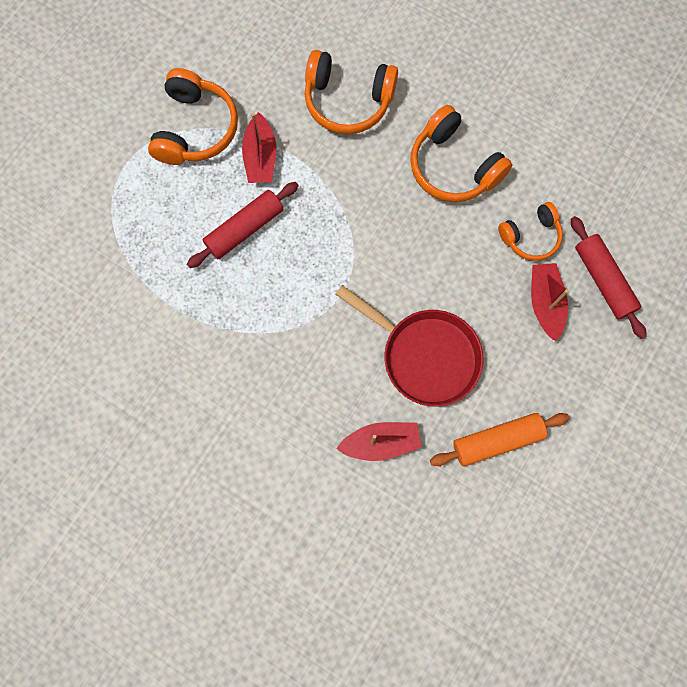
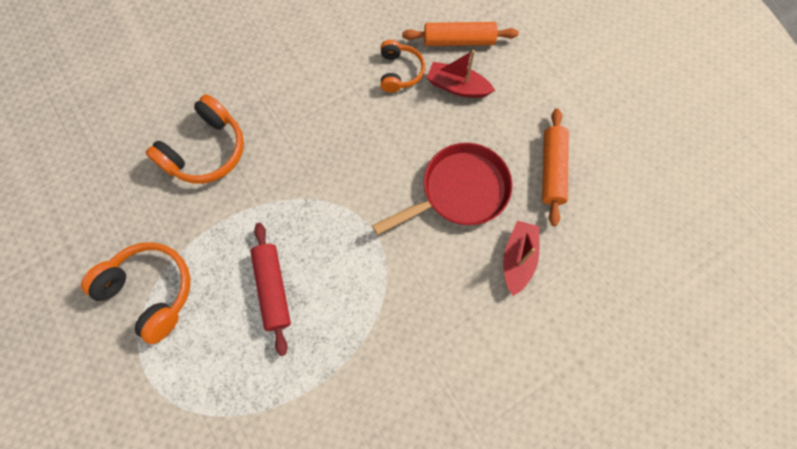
camera: 65 degrees left, 5 degrees down
red boat [242,112,276,183] -> none
orange headphones [410,105,512,202] -> none
red rolling pin [571,216,647,339] -> orange rolling pin [402,22,519,46]

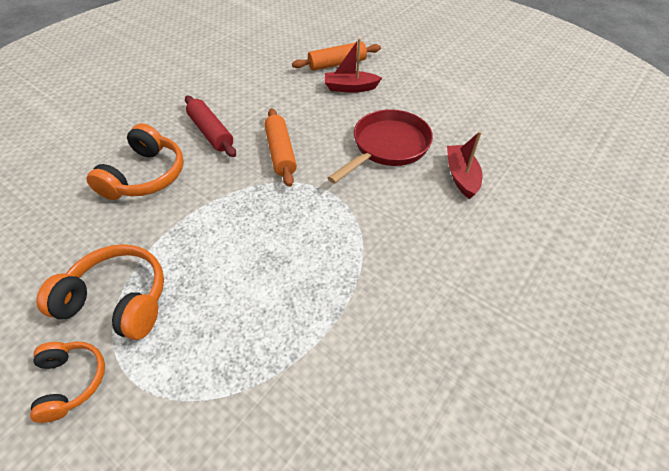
camera: 20 degrees left, 20 degrees down
red rolling pin [250,223,291,356] -> red rolling pin moved to [185,96,236,157]
orange headphones [381,40,425,93] -> orange headphones moved to [30,342,105,423]
orange rolling pin [542,109,569,226] -> orange rolling pin moved to [264,108,297,187]

